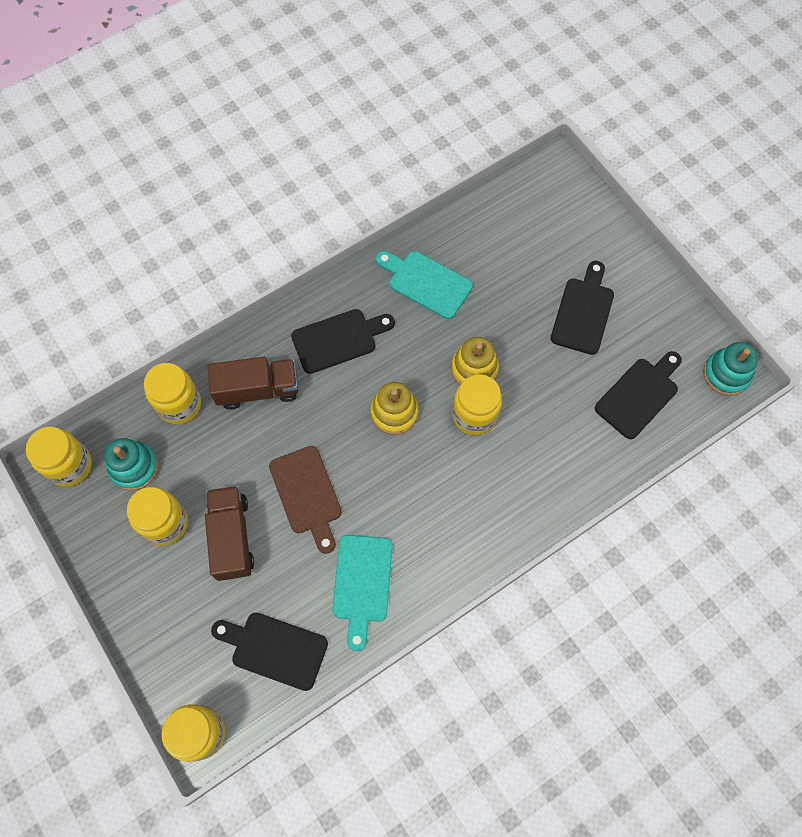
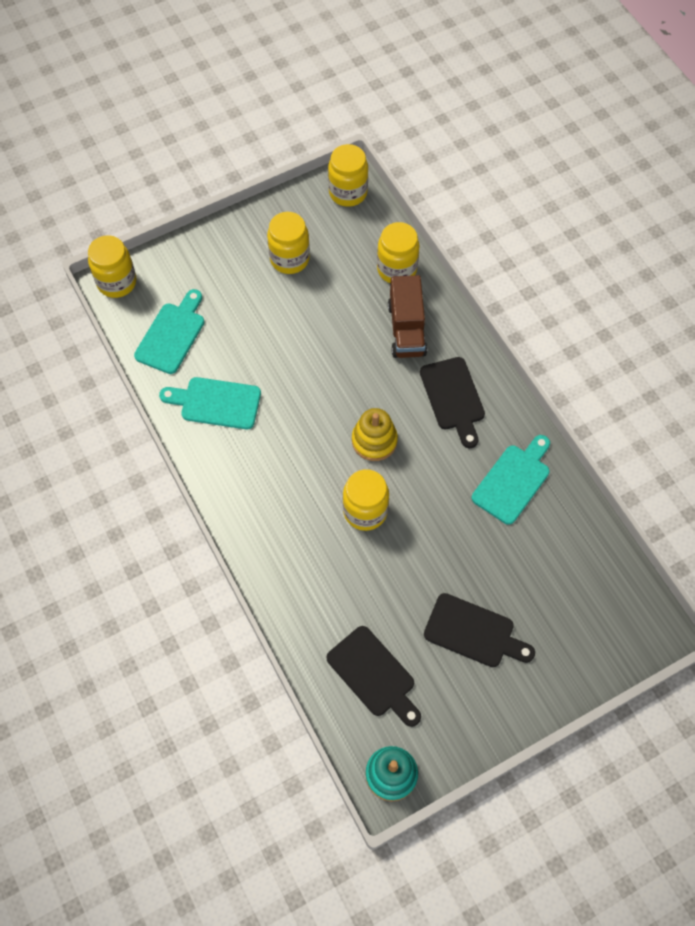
camera: 95 degrees right, 5 degrees down
turquoise stacking toy [104,438,159,491] -> none
brown truck [205,486,254,581] -> none
black cutting board [211,612,328,691] -> turquoise cutting board [134,289,204,374]
brown cutting board [269,446,342,554] -> none
yellow stacking toy [451,337,499,385] -> none

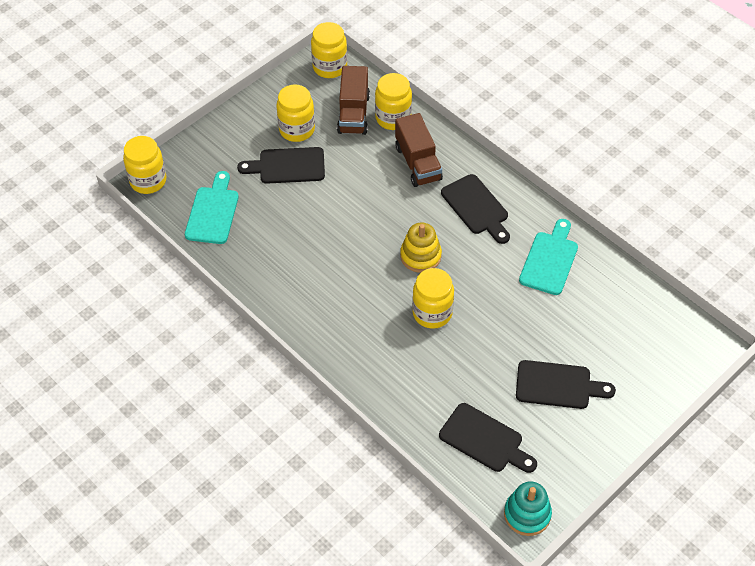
camera: 15 degrees left, 10 degrees down
turquoise cutting board [159,377,261,429] -> none
none -> black cutting board [237,147,325,184]
none -> brown truck [337,66,370,135]

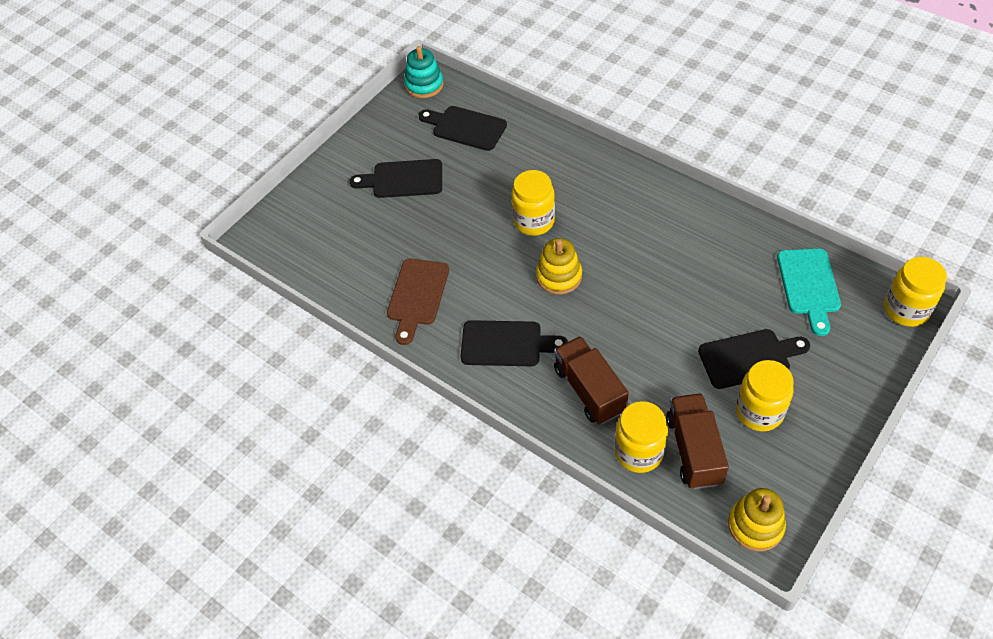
camera: 175 degrees right, 0 degrees up
yellow jar [311,22,347,78] -> yellow stacking toy [728,488,786,551]
black cutting board [441,174,510,244] -> black cutting board turned 135 degrees clockwise [461,320,568,366]
turquoise cutting board [519,219,578,295] -> brown cutting board [387,258,449,345]

